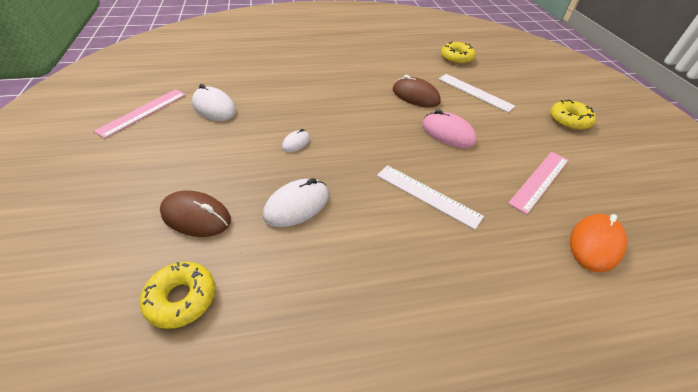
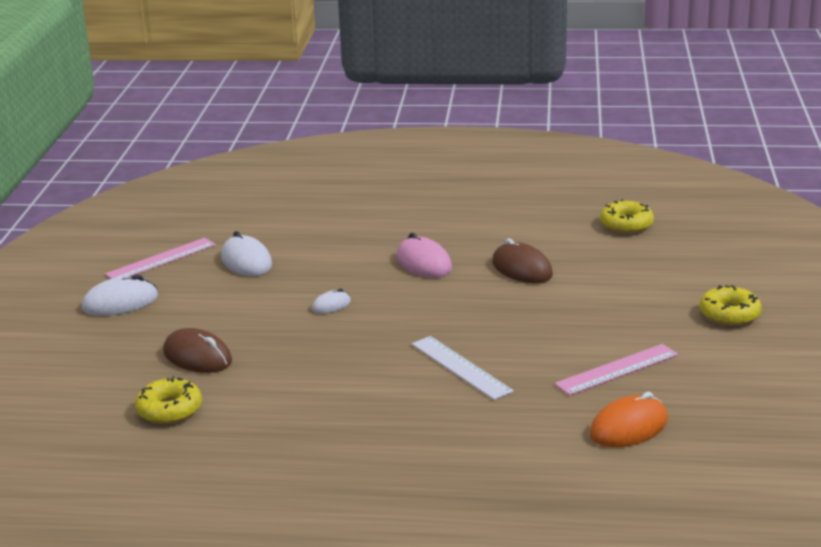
camera: 20 degrees right, 20 degrees down
white mouse [263,178,329,227] -> white mouse moved to [82,274,158,316]
pink mouse [422,109,477,148] -> pink mouse moved to [396,233,452,278]
white ruler [438,74,516,112] -> none

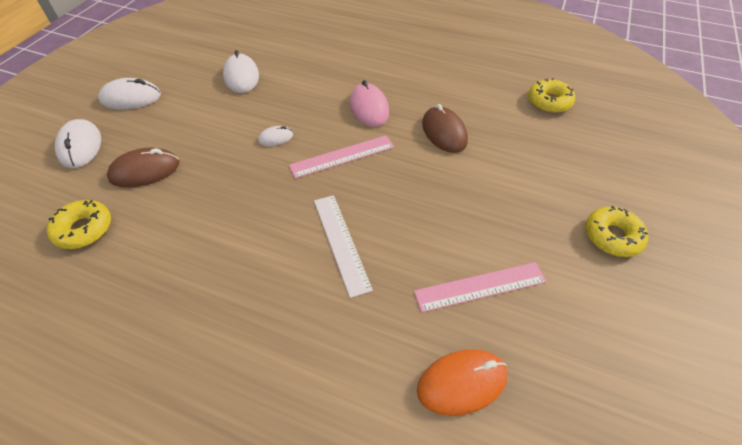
camera: 15 degrees right, 25 degrees up
pink ruler [105,238,216,279] -> pink ruler moved to [289,135,394,178]
brown mouse [163,328,232,373] -> brown mouse turned 75 degrees counterclockwise [107,147,180,188]
none -> white mouse [55,119,101,168]

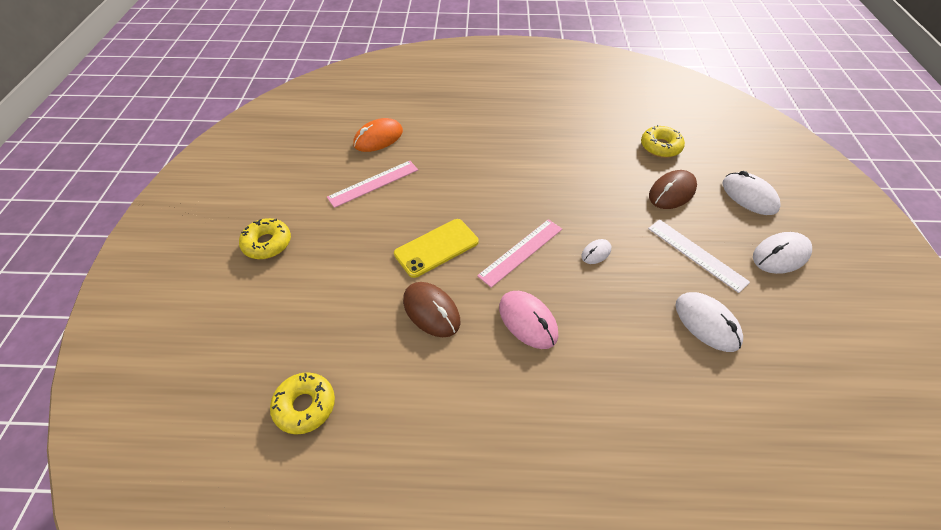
camera: 160 degrees right, 0 degrees up
white ruler [314,195,373,298] -> white ruler moved to [648,219,750,293]
none -> yellow phone [394,219,479,278]

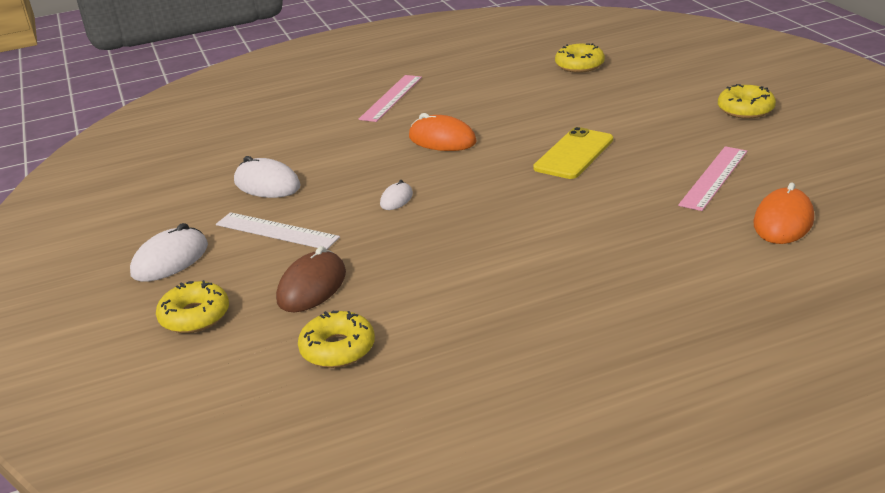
camera: 160 degrees right, 20 degrees down
brown mouse [403,282,460,337] -> none
pink ruler [477,219,562,288] -> pink ruler moved to [359,75,422,122]
pink mouse [499,291,558,349] -> orange mouse [409,113,477,151]
white mouse [723,171,780,215] -> yellow donut [156,280,229,333]

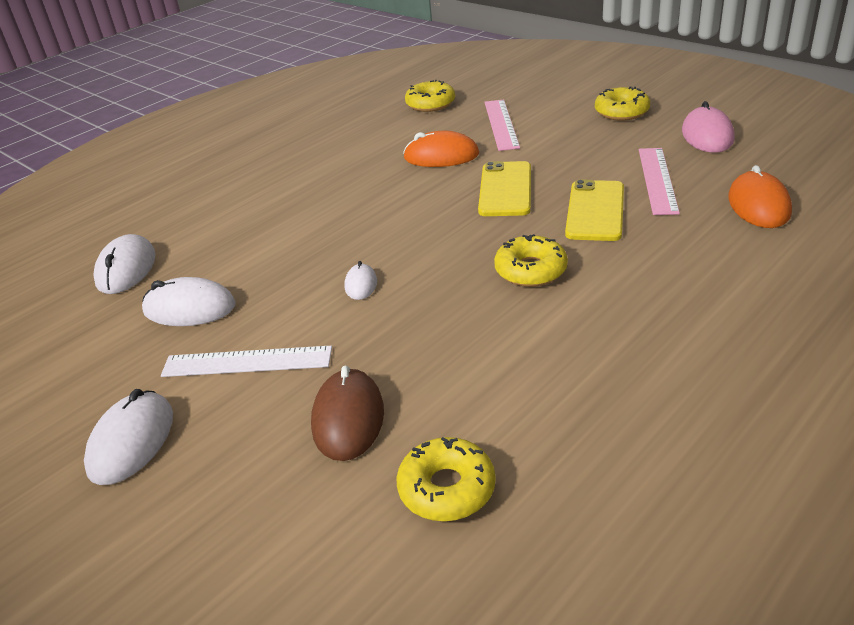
camera: 25 degrees left, 5 degrees up
yellow donut [156,280,229,333] -> yellow donut moved to [494,234,568,287]
pink ruler [359,75,422,122] -> pink ruler moved to [485,100,520,151]
orange mouse [409,113,477,151] -> orange mouse moved to [403,131,479,167]
none -> white mouse [93,234,156,294]
none -> yellow phone [565,180,624,241]
none -> pink mouse [682,101,734,153]

